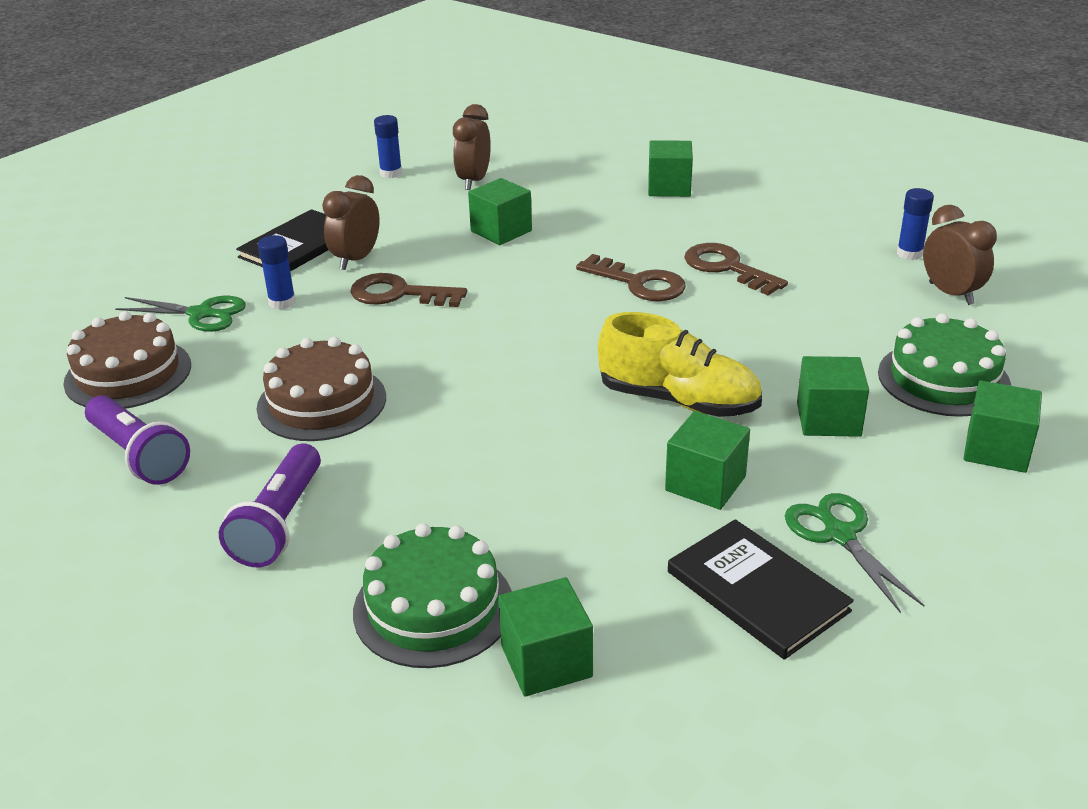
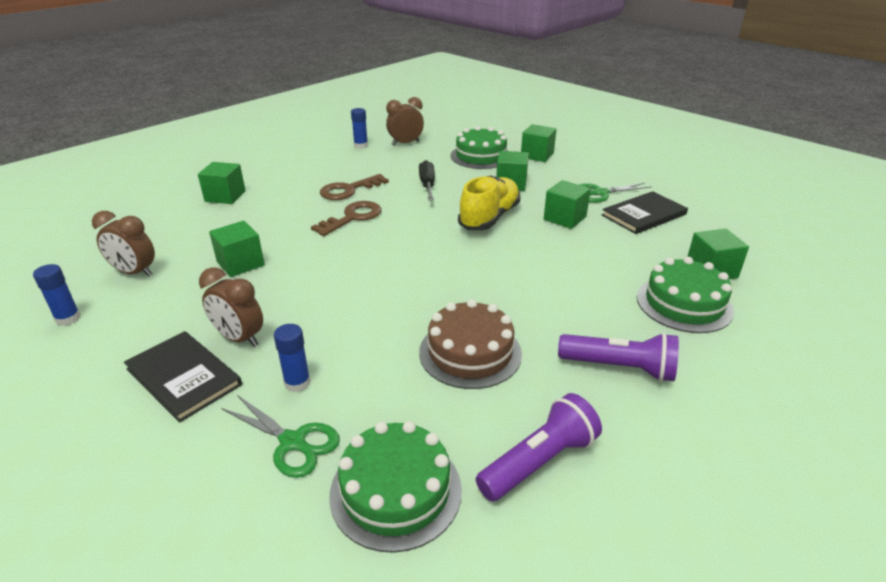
camera: 85 degrees left, 0 degrees up
brown cake [63,311,191,409] -> green cake [329,421,462,553]
green scissors [115,296,246,332] -> green scissors turned 105 degrees clockwise [221,395,340,478]
brown key [350,273,467,307] -> none
none -> black screwdriver [419,160,435,201]

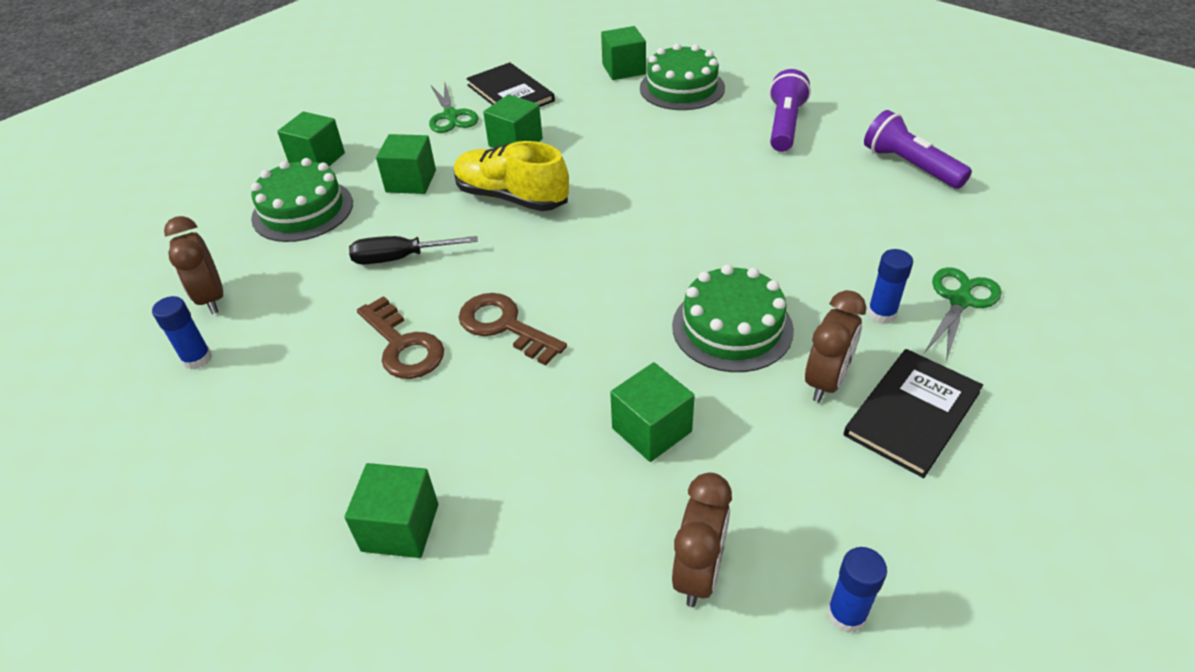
camera: 90 degrees left, 10 degrees up
green cake [329,421,462,553] -> green cake moved to [672,264,794,372]
brown cake [419,299,522,389] -> none

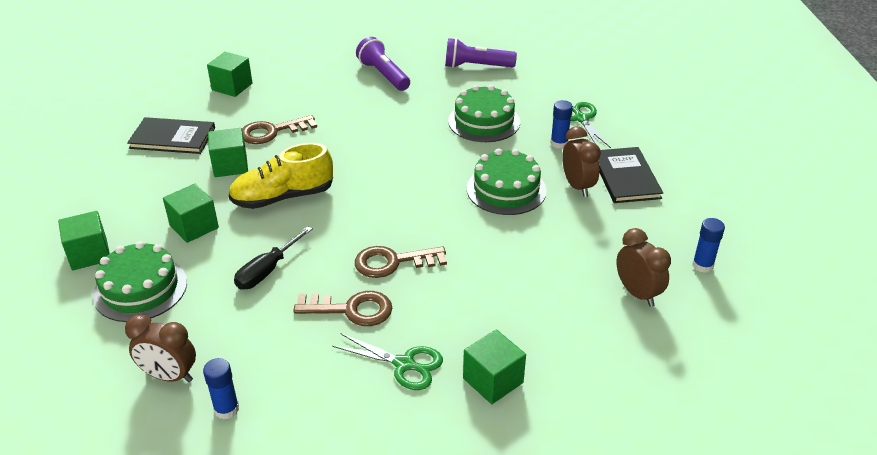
camera: 50 degrees left, 5 degrees down
green scissors [429,83,478,133] -> green scissors moved to [332,333,443,390]
green cube [610,362,695,462] -> none
green cake [640,43,725,110] -> green cake moved to [448,85,520,142]
none -> brown key [242,115,317,144]

